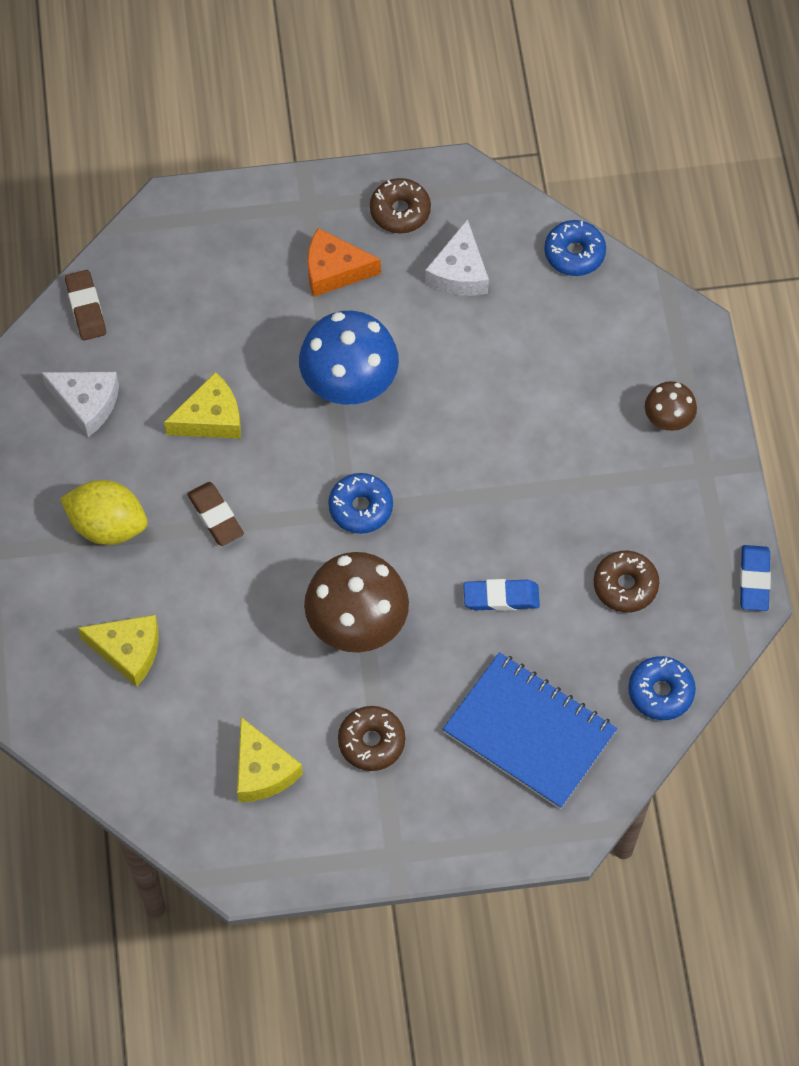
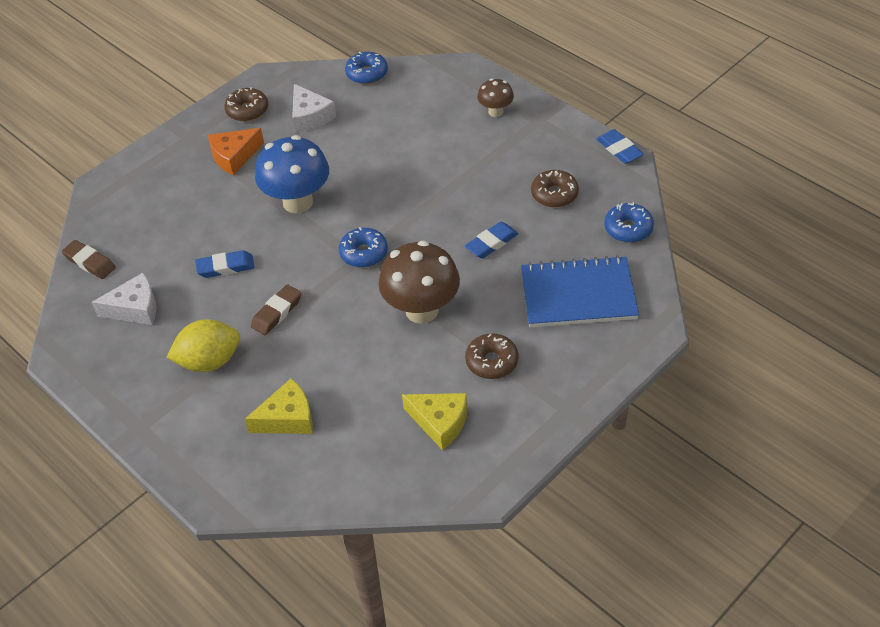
camera: 35 degrees left, 15 degrees down
yellow cheese [164,372,241,439] -> blue eraser [195,250,254,278]
brown eraser [187,482,244,546] -> brown eraser turned 75 degrees counterclockwise [251,284,301,335]

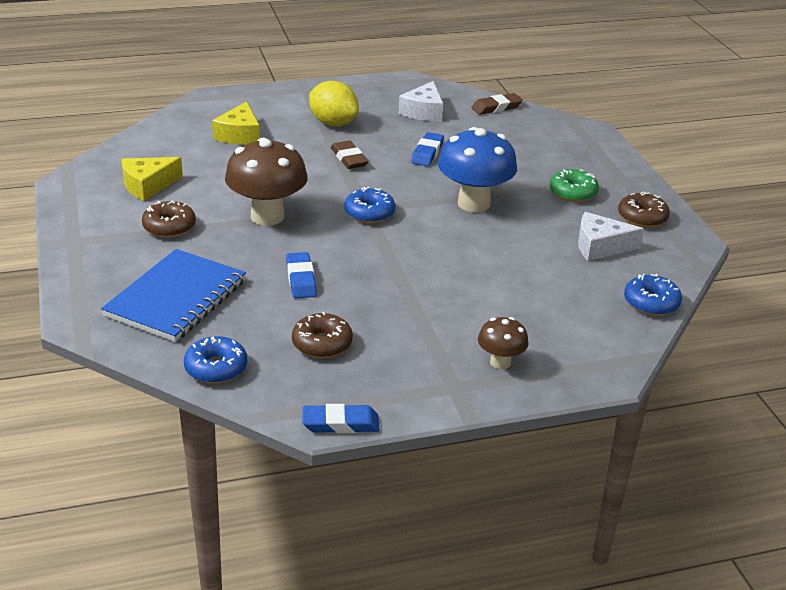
camera: 115 degrees right, 15 degrees down
yellow lemon [166,319,240,372] -> yellow lemon turned 60 degrees counterclockwise [309,81,359,126]
orange cheese [208,128,264,176] -> green donut [549,169,599,202]

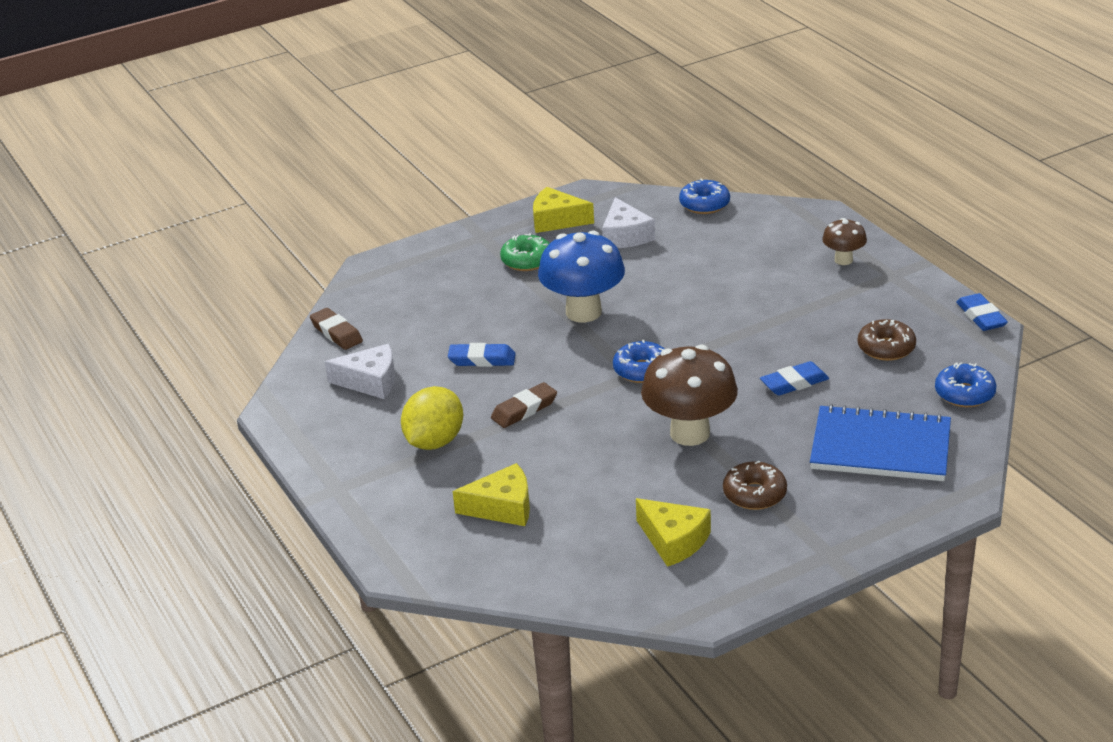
camera: 100 degrees left, 0 degrees up
brown donut [618,192,670,228] -> yellow cheese [533,187,594,233]

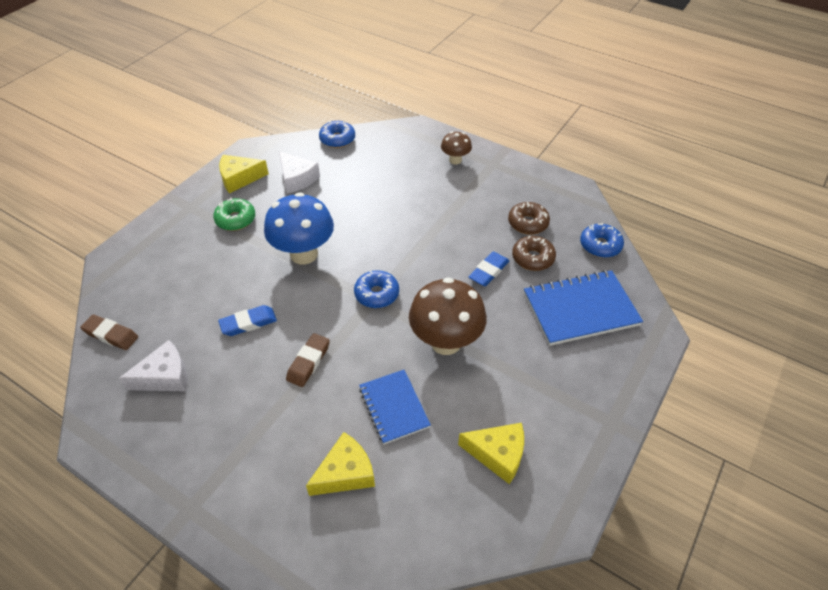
camera: 30 degrees left, 15 degrees up
yellow lemon [401,386,463,450] -> none
brown donut [723,461,787,510] -> brown donut moved to [512,236,556,271]
blue eraser [956,293,1008,331] -> none
none -> blue notebook [359,370,431,444]

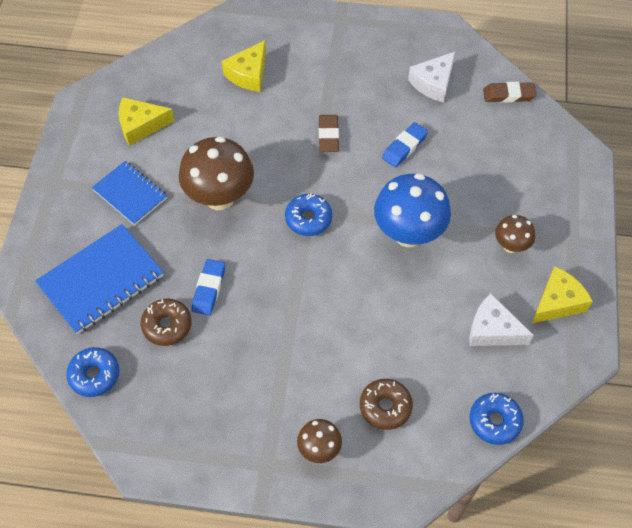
camera: 155 degrees right, 10 degrees up
green donut [213,198,255,231] -> brown mushroom [495,215,535,253]
blue notebook [359,370,431,444] -> blue notebook moved to [92,161,167,225]
brown donut [508,202,550,234] -> brown donut moved to [360,379,413,430]

